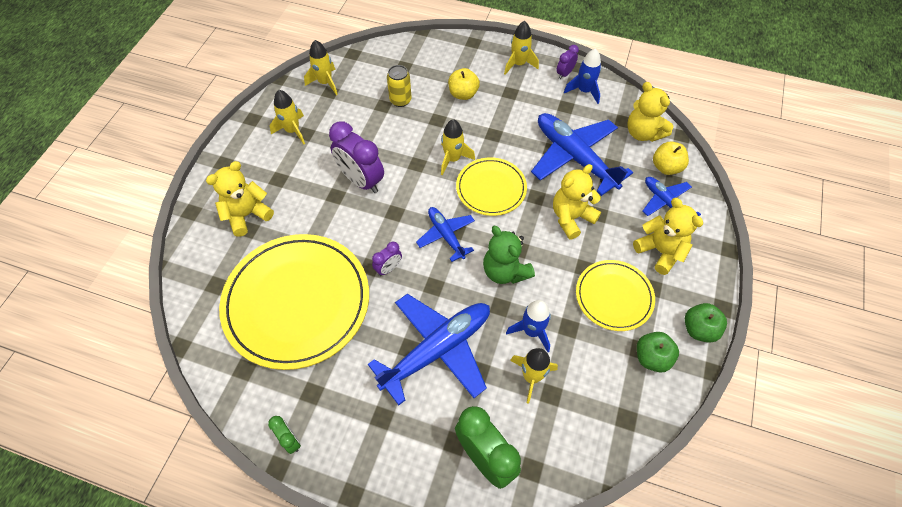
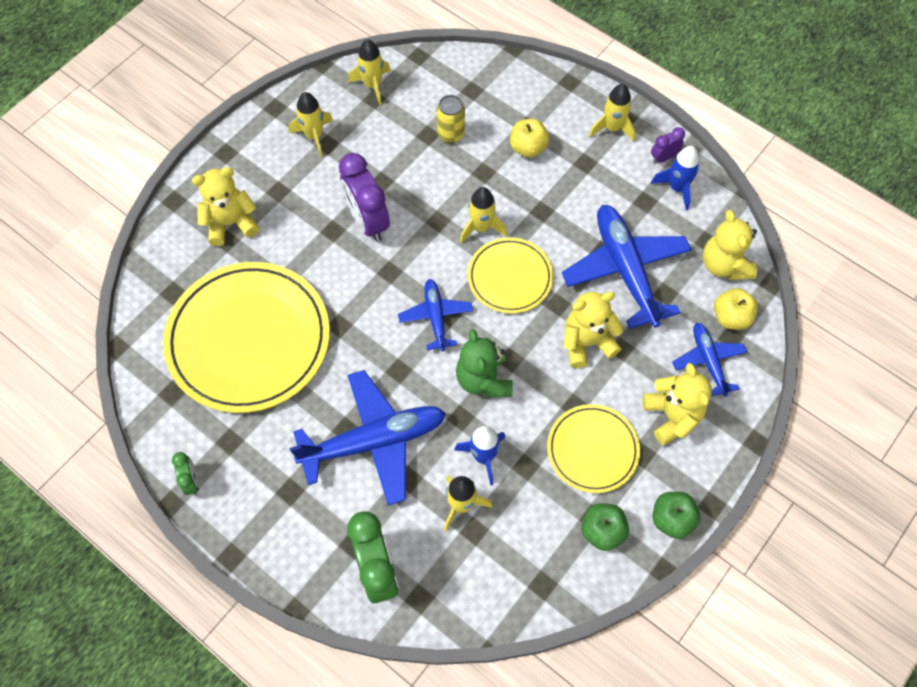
camera: 20 degrees right, 5 degrees up
purple clock [372,242,402,276] -> none

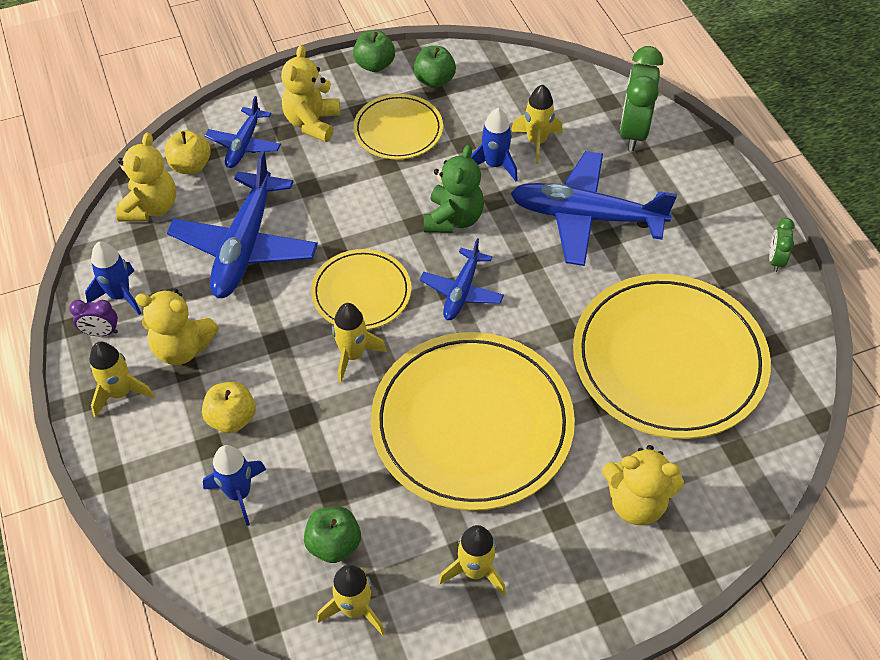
camera: 150 degrees left, 10 degrees down
purple clock [339,153,390,242] -> yellow plate [371,332,575,511]
yellow can [437,95,465,143] -> none
yellow teddy bear [563,292,624,368] -> yellow teddy bear moved to [135,289,219,365]
none -> blue rocket [203,445,266,526]
none -> green apple [304,506,361,563]

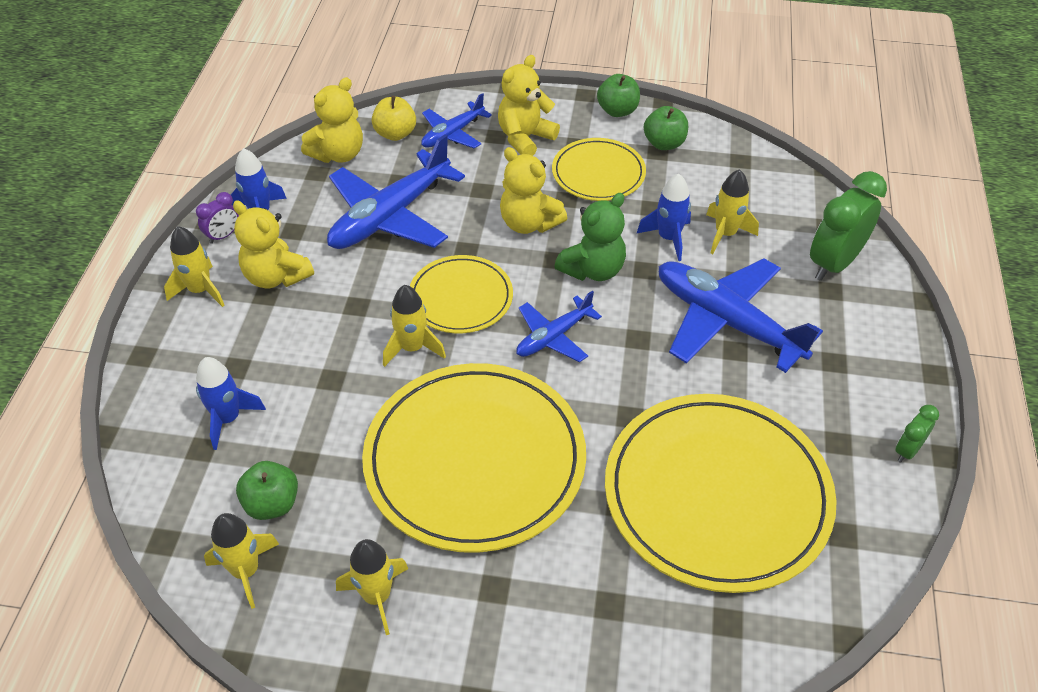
camera: 30 degrees right, 5 degrees down
purple clock [69,300,118,336] -> purple clock turned 75 degrees counterclockwise [196,192,239,244]
yellow apple [202,382,256,433] -> none
yellow teddy bear [602,445,684,525] -> yellow teddy bear moved to [500,147,567,234]

